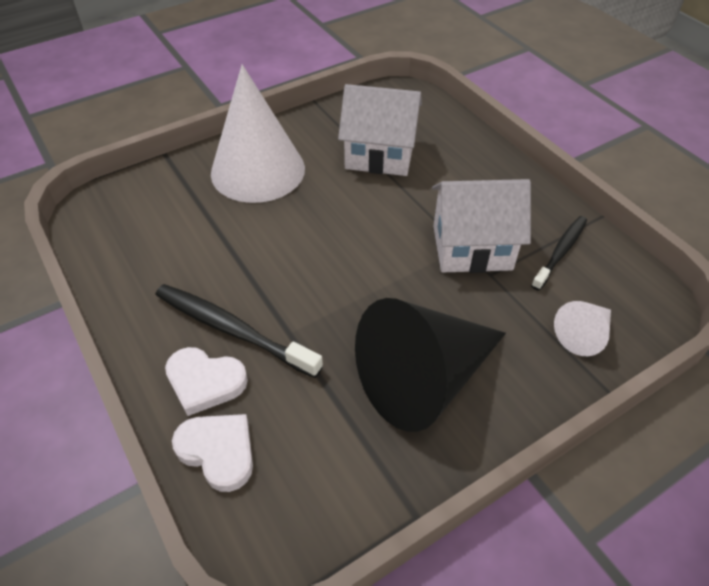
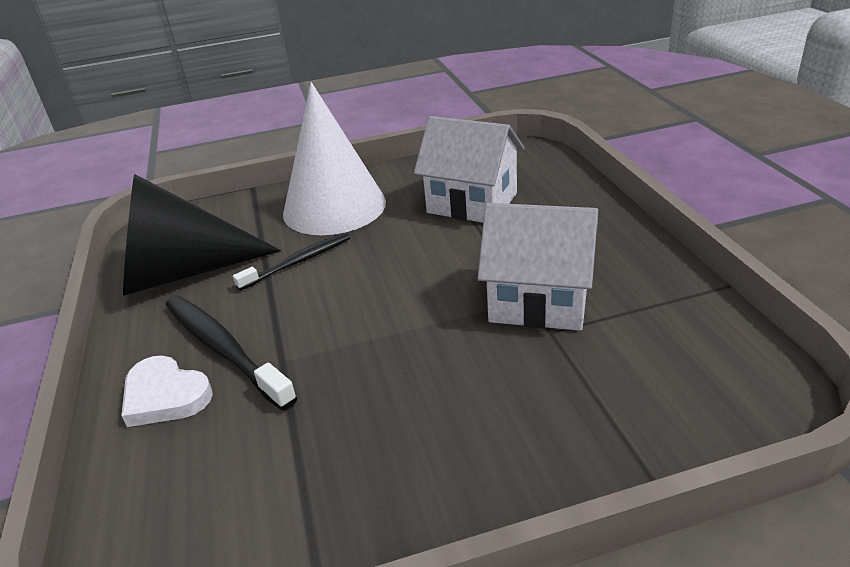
camera: 20 degrees right, 15 degrees down
white heart [172,414,253,492] -> none
black cone [355,298,506,432] -> black cone moved to [123,174,281,296]
black toothbrush [531,216,587,291] -> black toothbrush moved to [233,233,350,291]
white cone [554,301,611,356] -> none

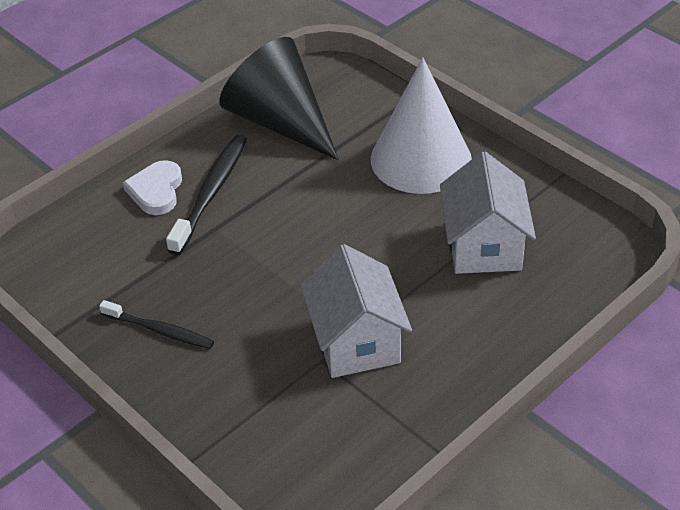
camera: 60 degrees right, 10 degrees up
black toothbrush [233,233,350,291] -> black toothbrush moved to [99,300,214,349]

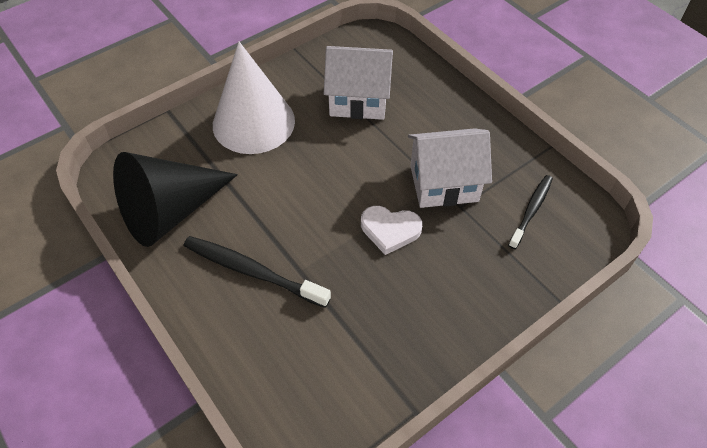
camera: 85 degrees left, 10 degrees up
black toothbrush [99,300,214,349] -> black toothbrush moved to [508,175,553,249]
white heart [123,160,182,215] -> white heart moved to [361,206,422,255]

